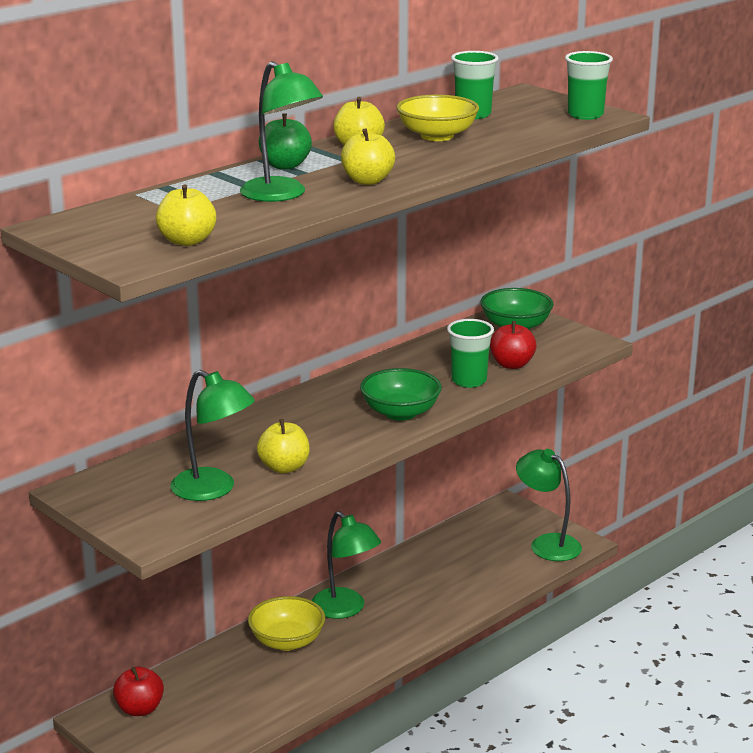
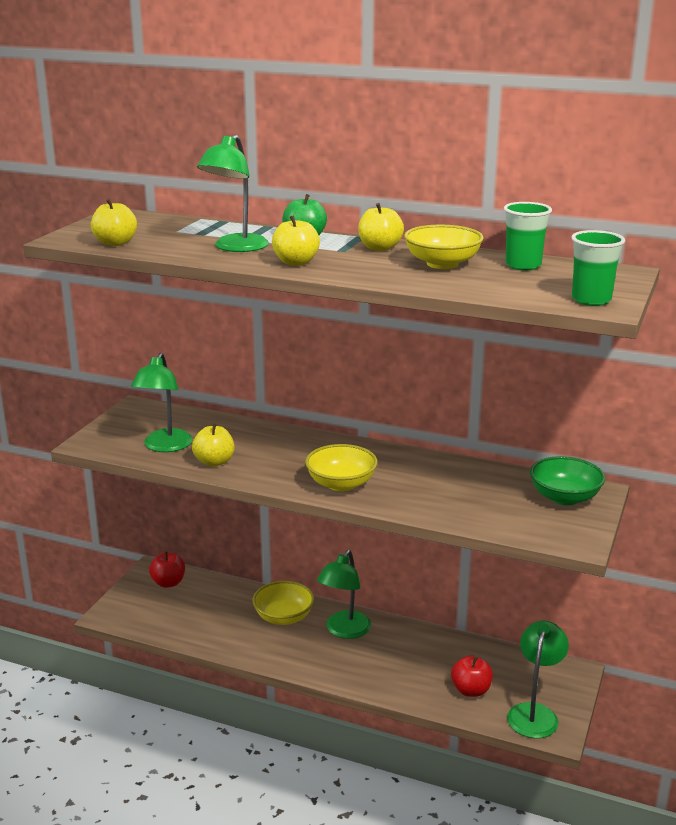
camera: 65 degrees right, 0 degrees up
green bowl [360,368,442,421] -> yellow bowl [305,444,378,492]
green cup [447,319,494,388] -> none
red apple [490,321,537,369] -> red apple moved to [451,655,493,697]

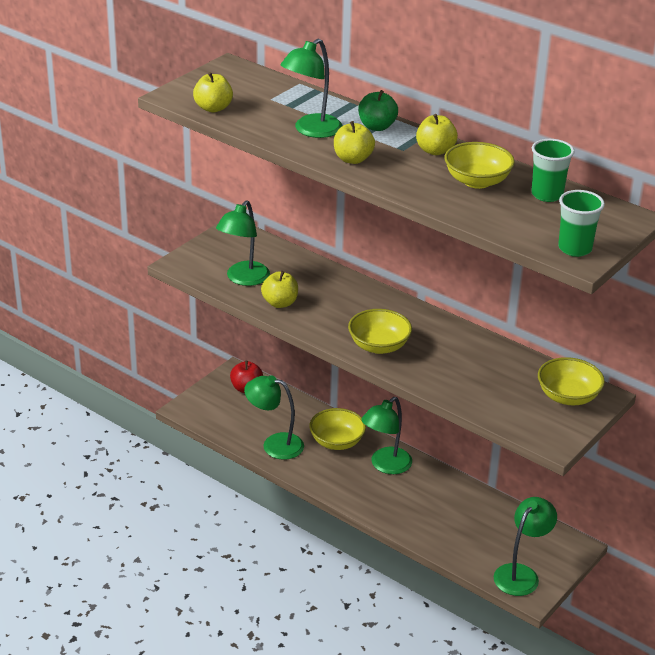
camera: 15 degrees right, 10 degrees up
red apple [451,655,493,697] -> none
green bowl [530,456,605,505] -> yellow bowl [538,357,605,405]
none -> green lamp [244,375,304,460]

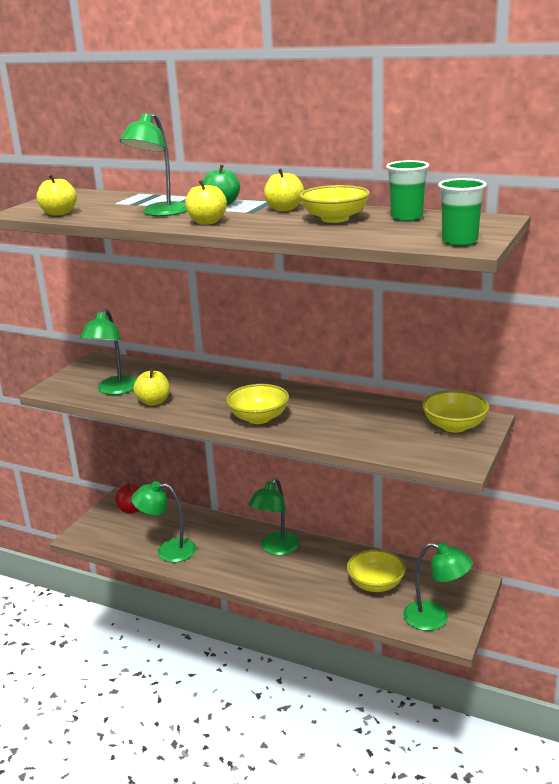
camera: 10 degrees left, 10 degrees down
yellow bowl [309,408,366,450] -> yellow bowl moved to [347,549,406,592]
green lamp [494,497,557,596] -> green lamp turned 90 degrees clockwise [403,542,473,631]

